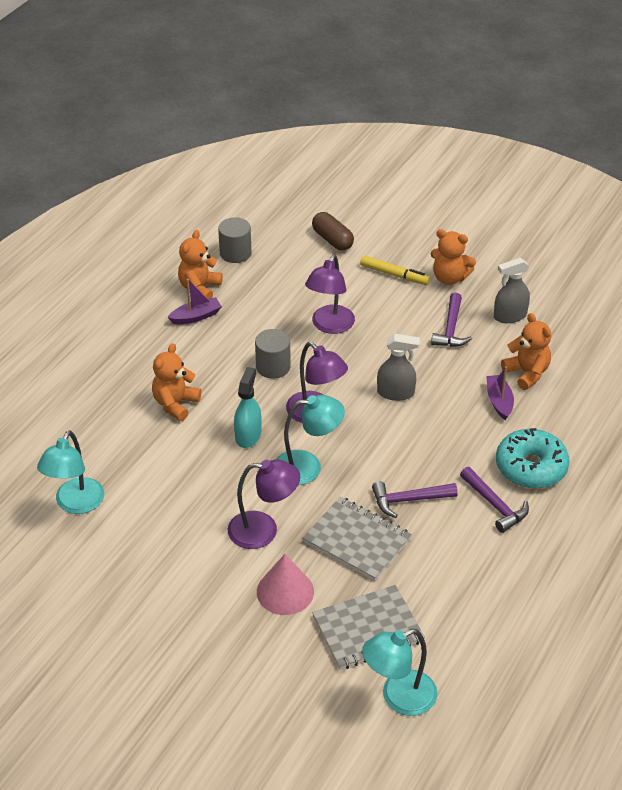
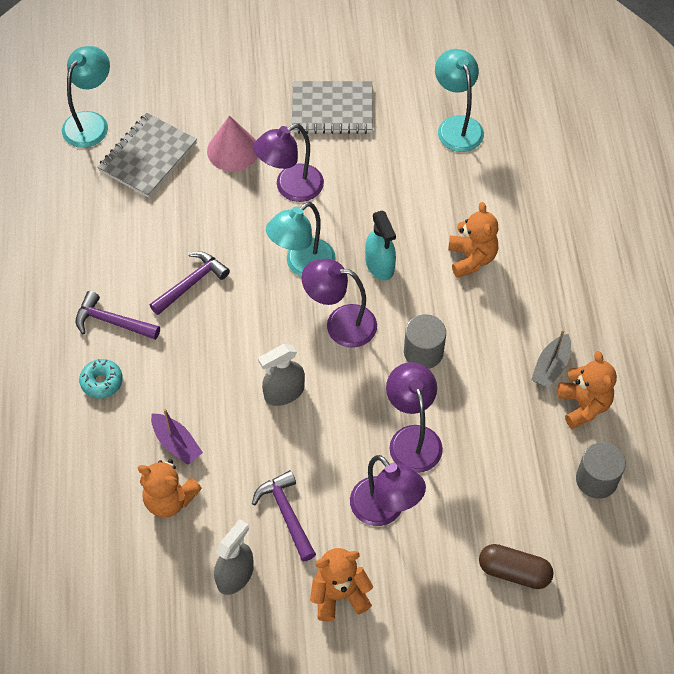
camera: 145 degrees right, 15 degrees up
purple boat [167,279,222,324] -> grey boat [531,330,571,388]
grey notebook [302,496,412,581] -> grey notebook moved to [292,81,373,134]
yellow marker [360,256,430,285] -> none
turquoise donut [496,428,569,489] -> turquoise donut [79,359,123,399], size x0.54
none -> purple lamp [350,455,426,526]

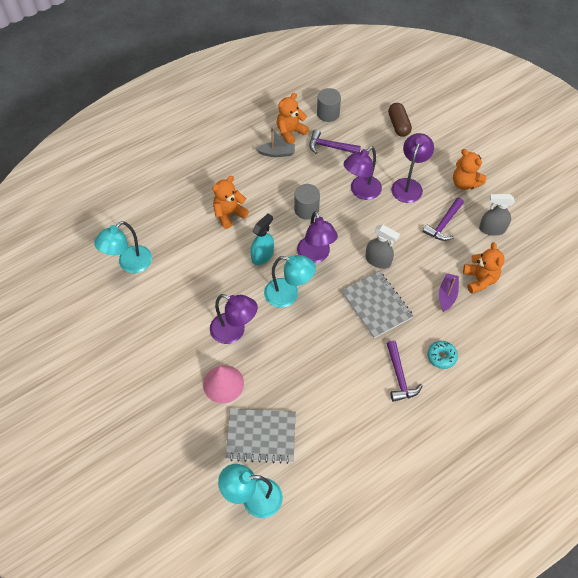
camera: 120 degrees left, 0 degrees up
purple hammer [150,251,230,315] -> purple hammer moved to [309,130,361,154]
grey notebook [292,81,373,134] -> grey notebook moved to [341,271,413,338]

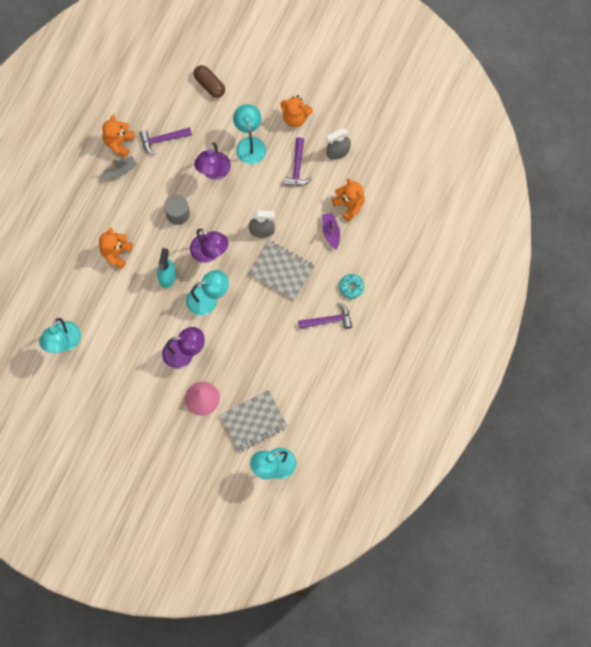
camera: 30 degrees left, 15 degrees up
grey cylinder [317,88,341,122] -> none
purple hammer [386,340,423,402] -> purple hammer turned 60 degrees counterclockwise [298,302,352,329]
purple lamp [391,133,434,203] -> turquoise lamp [233,104,266,164]

